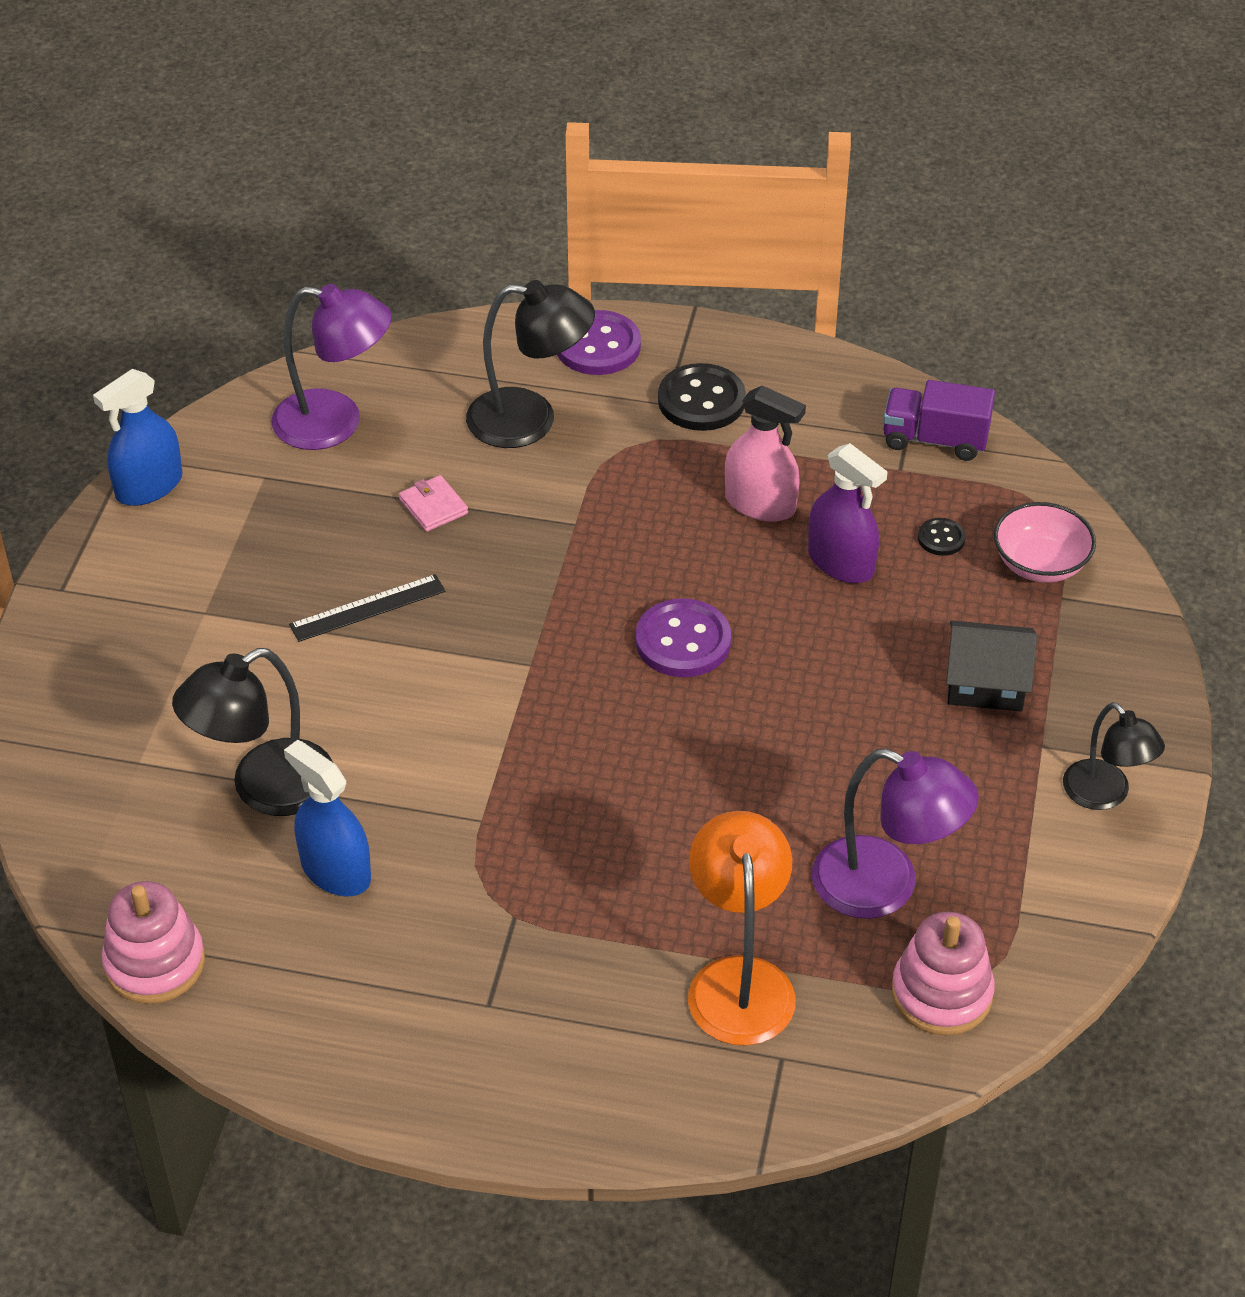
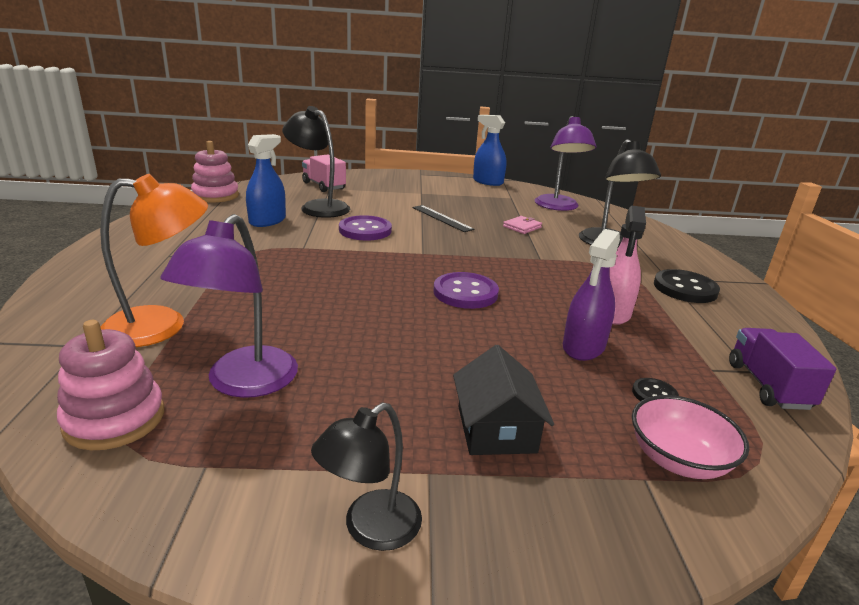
camera: 75 degrees right, 20 degrees down
purple button [557,310,641,375] -> purple button moved to [339,215,392,240]
none -> pink truck [302,154,346,192]

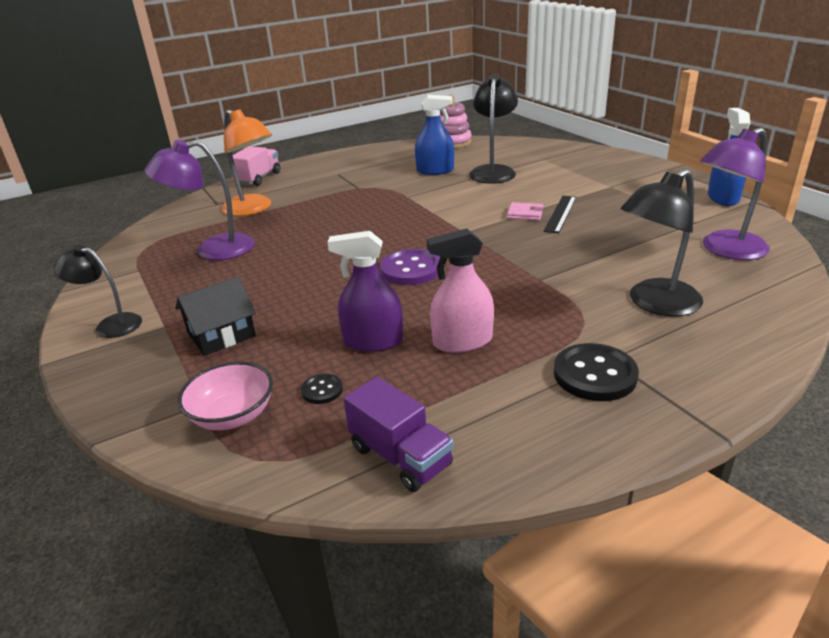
camera: 65 degrees right, 5 degrees up
pink stacking toy [57,320,164,450] -> none
pink truck [302,154,346,192] -> pink truck moved to [232,146,280,186]
purple button [339,215,392,240] -> none
pink wallet [503,216,542,234] -> pink wallet moved to [507,202,543,221]
purple truck [729,328,836,410] -> purple truck turned 75 degrees clockwise [344,377,454,492]

